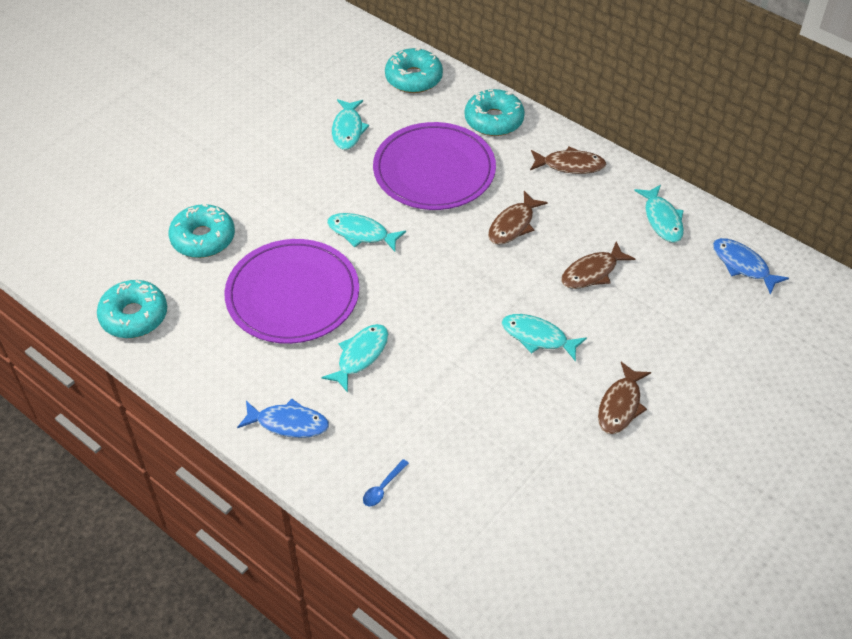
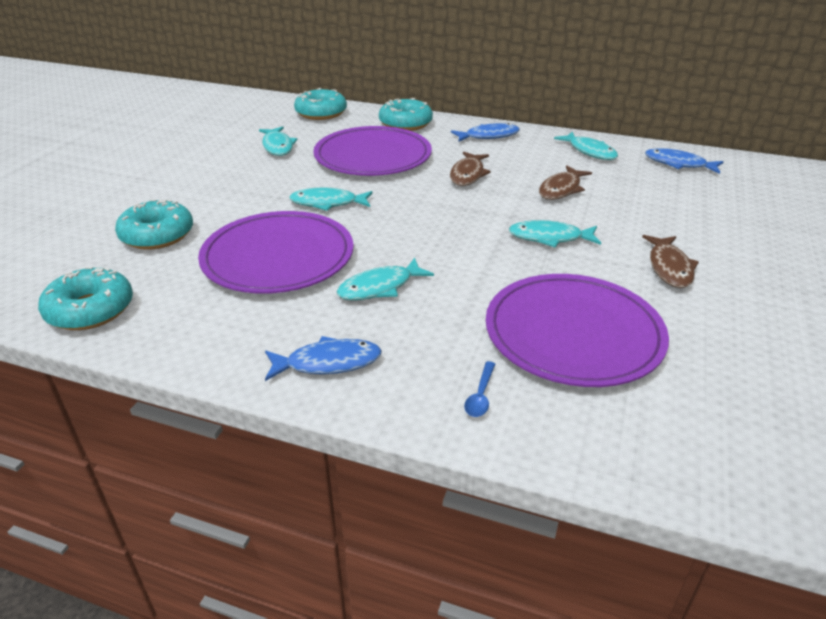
camera: 20 degrees left, 15 degrees down
turquoise fish [321,324,388,393] -> turquoise fish turned 135 degrees counterclockwise [337,258,434,300]
brown fish [530,147,606,174] -> blue fish [451,123,520,142]
none -> purple plate [486,274,669,387]

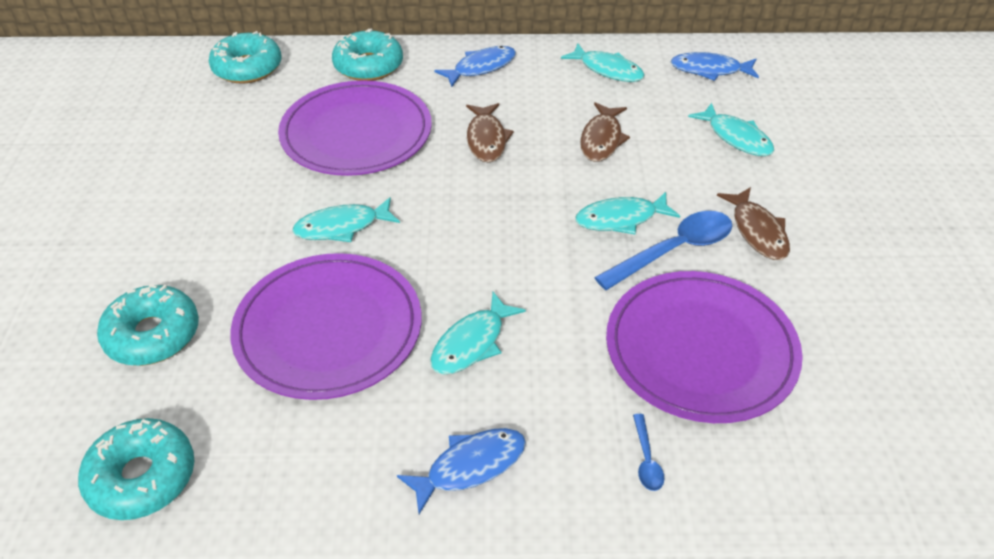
camera: 20 degrees left, 10 degrees up
turquoise fish [259,126,297,156] -> turquoise fish moved to [688,103,774,156]
none -> blue spoon [594,211,732,290]

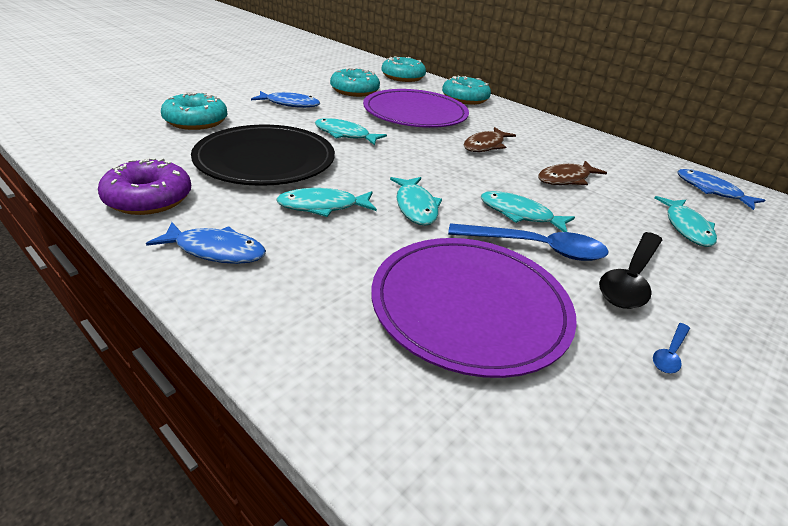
camera: 40 degrees right, 10 degrees down
turquoise donut [78,418,194,520] -> turquoise donut moved to [330,68,380,97]
purple plate [230,253,422,400] -> black plate [191,125,335,186]
blue fish [434,46,516,87] -> blue fish moved to [251,91,320,108]
turquoise fish [561,44,645,82] -> turquoise fish moved to [390,177,442,226]
blue spoon [633,414,664,491] -> blue spoon moved to [653,323,690,373]
brown fish [717,187,790,260] -> black spoon [599,232,662,309]
none -> purple donut [98,158,191,215]

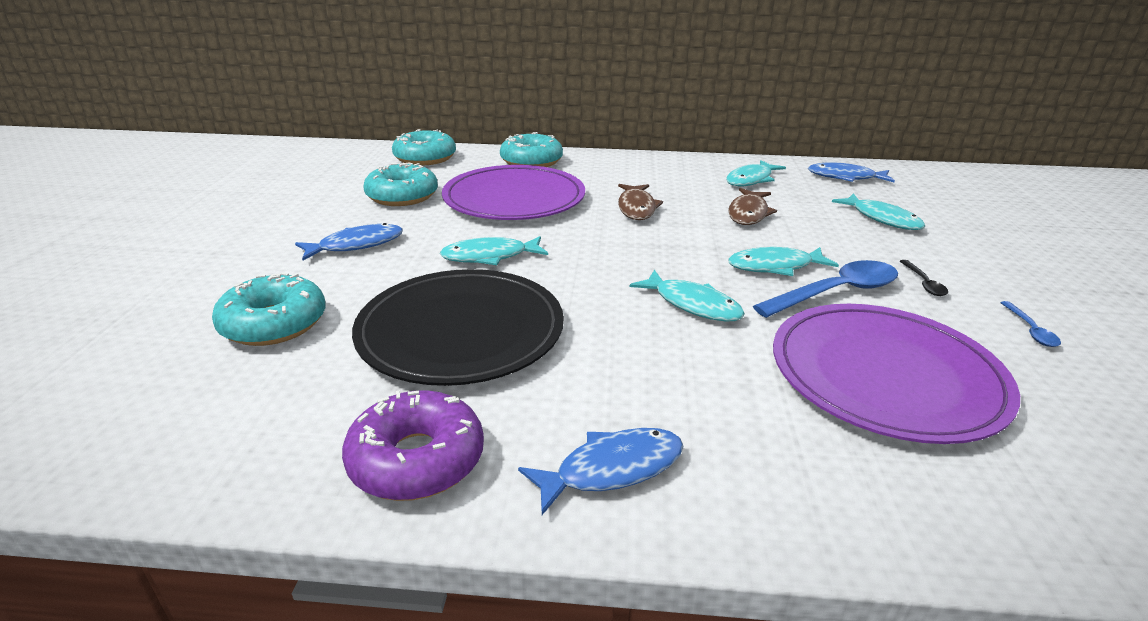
camera: 35 degrees left, 5 degrees down
turquoise fish [276,188,377,217] -> turquoise fish moved to [726,160,786,186]
black spoon [599,232,662,309] -> black spoon [900,260,948,296], size x0.46

